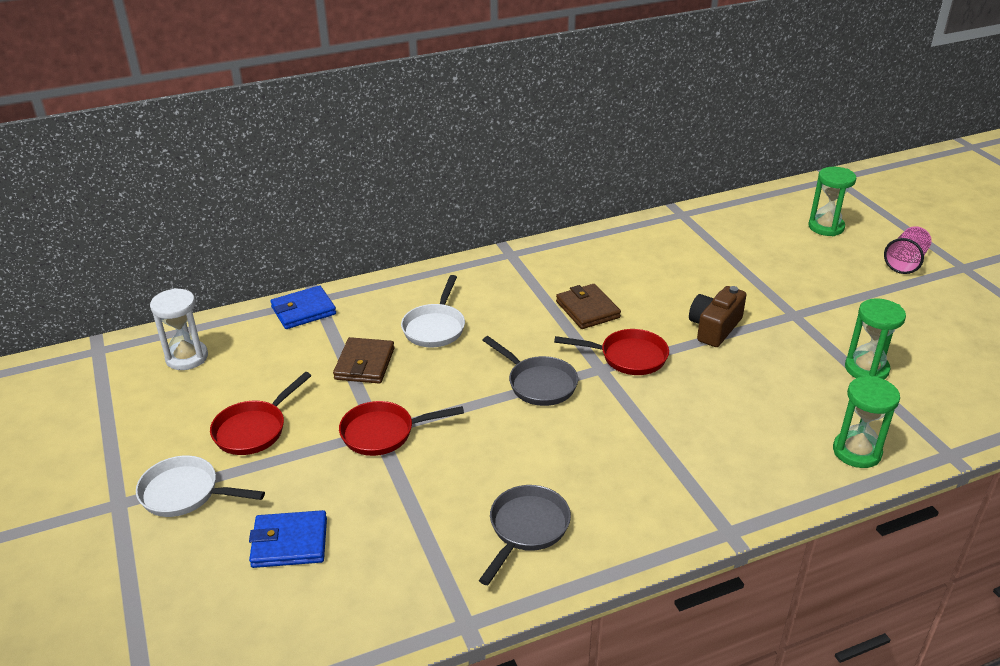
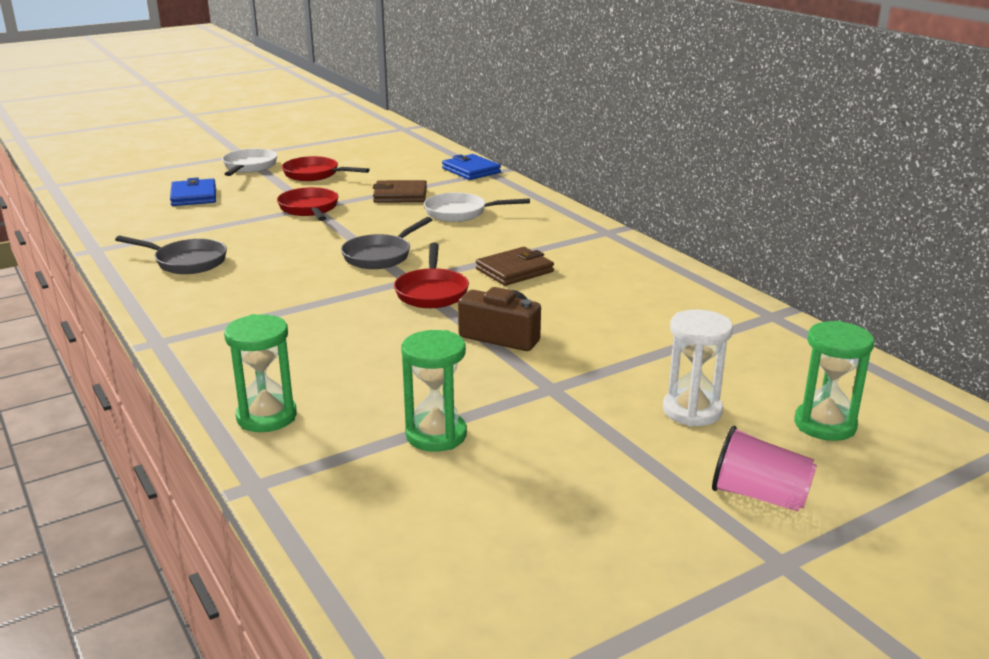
camera: 80 degrees right, 10 degrees down
white hourglass [150,288,208,370] -> white hourglass moved to [663,309,733,427]

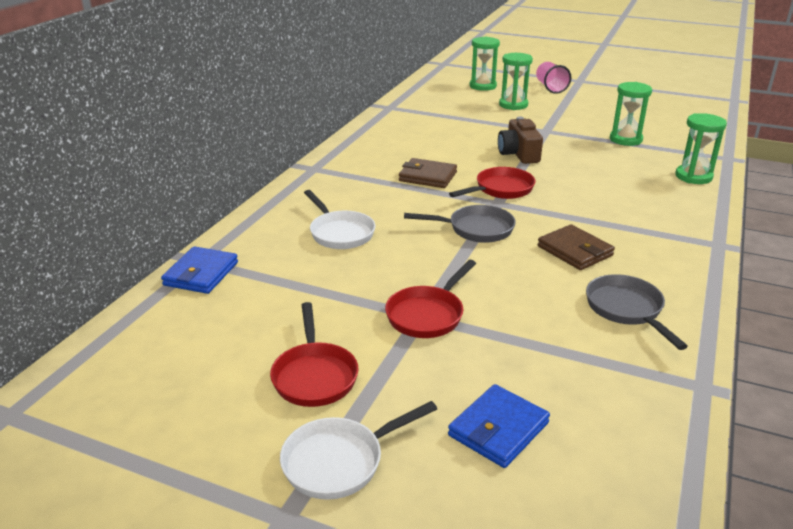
camera: 125 degrees left, 5 degrees up
brown wallet [373,180,427,203] -> brown wallet moved to [538,224,615,270]
white hourglass [663,309,733,427] -> green hourglass [499,53,533,110]

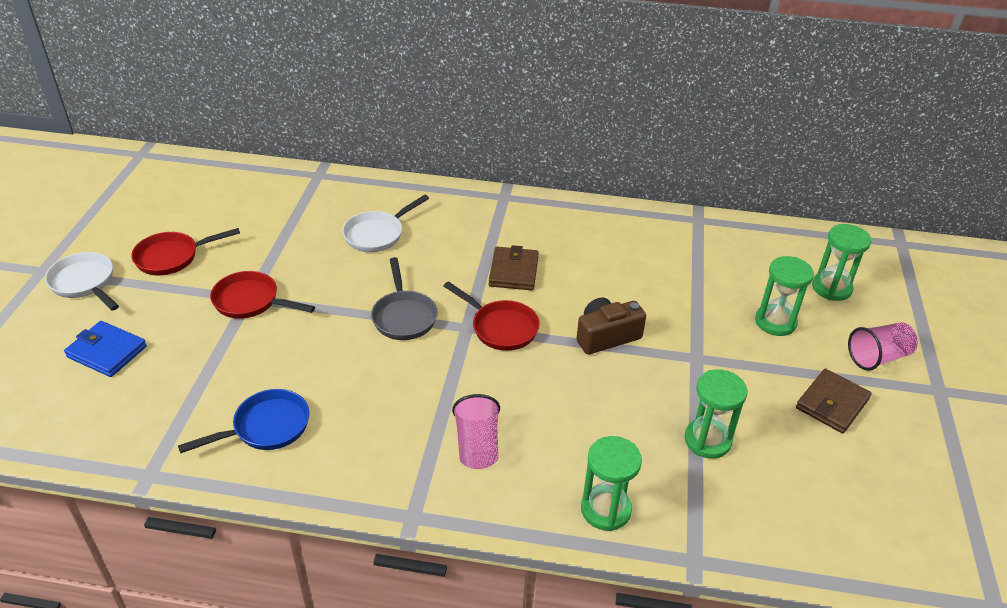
camera: 75 degrees right, 10 degrees up
blue wallet [161,246,238,294] -> none
brown wallet [538,224,615,270] -> brown wallet moved to [796,369,871,434]
grey pan [586,274,688,350] -> blue pan [178,389,309,453]
none -> pink cup [452,394,500,469]

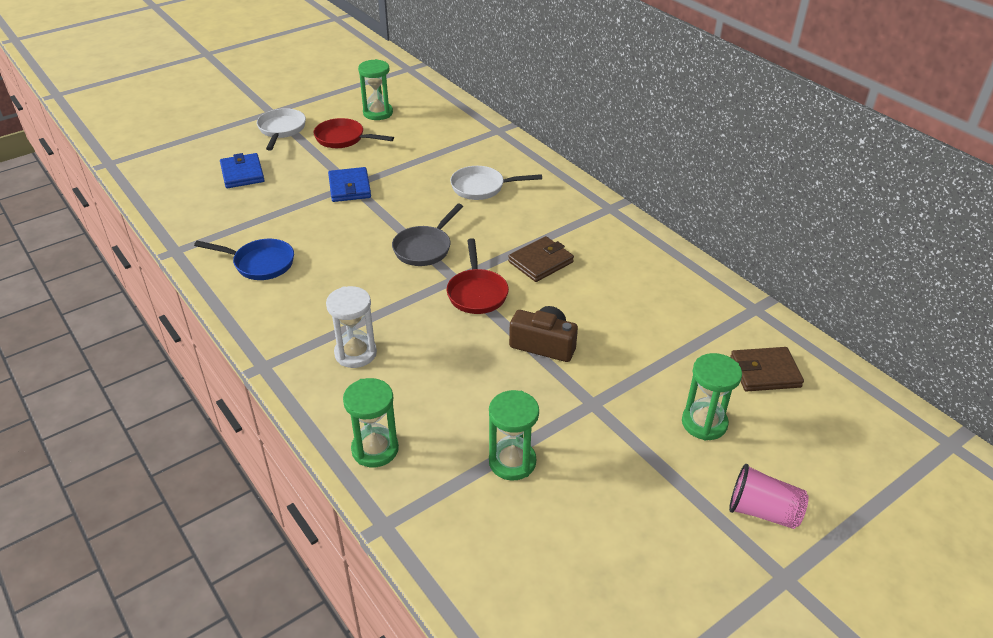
camera: 45 degrees right, 0 degrees up
red pan [210,271,315,319] -> blue wallet [328,167,371,202]
pink cup [452,394,500,469] -> white hourglass [326,286,377,368]
brown wallet [796,369,871,434] -> brown wallet moved to [730,347,804,392]
green hourglass [812,224,871,301] -> green hourglass moved to [358,59,393,120]

